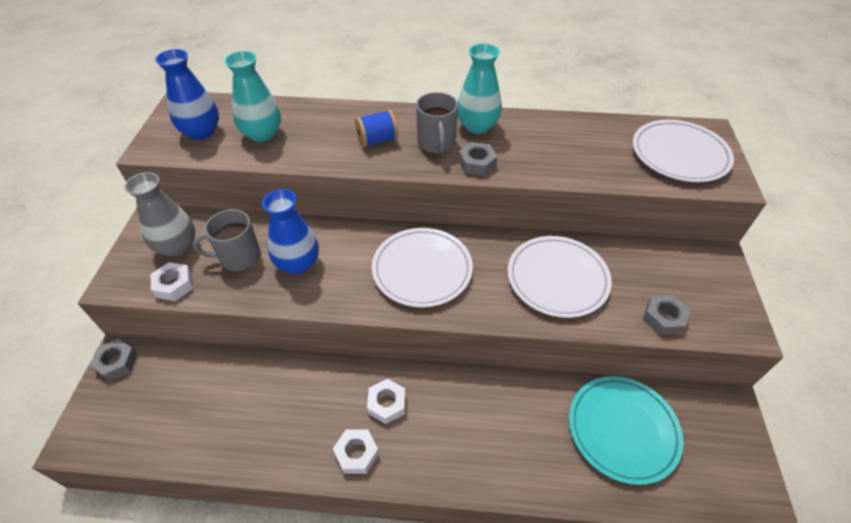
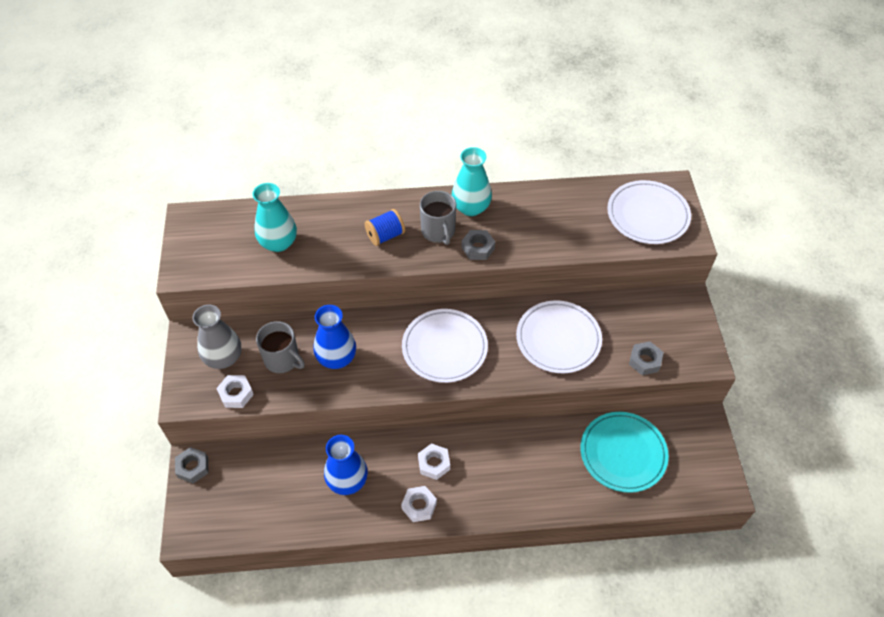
camera: 10 degrees left, 5 degrees up
blue vase [155,49,219,140] -> blue vase moved to [324,435,368,495]
grey mug [193,209,261,271] -> grey mug turned 120 degrees counterclockwise [256,321,305,373]

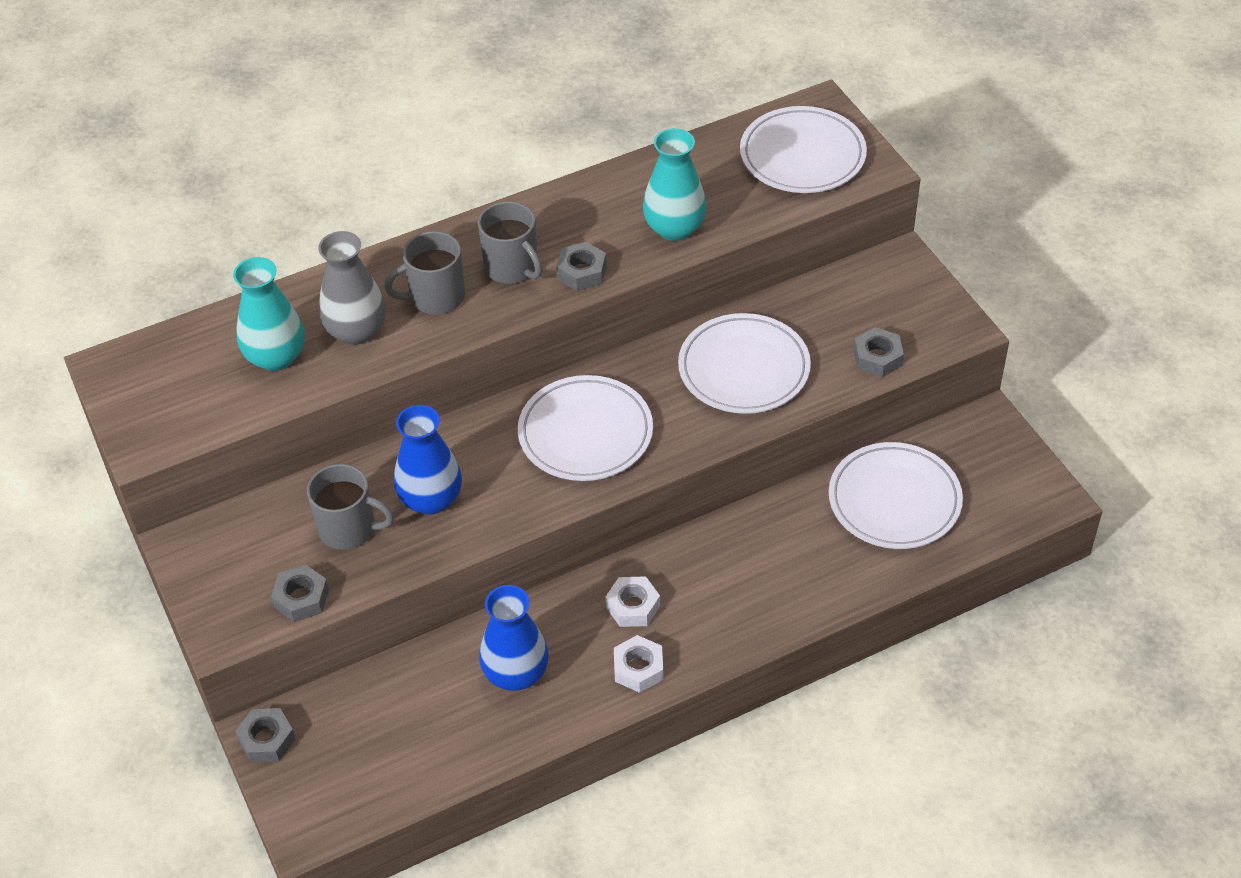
camera: 20 degrees left, 5 degrees down
grey vase [193,304,241,369] -> grey vase moved to [318,231,386,345]
white nut [216,375,254,408] -> grey nut [271,565,329,622]
blue spool [365,209,405,246] -> grey mug [385,231,465,314]
turquoise vase [452,147,492,216] -> turquoise vase moved to [643,128,707,241]
turquoise plate [580,412,669,493] -> white plate [829,442,963,549]

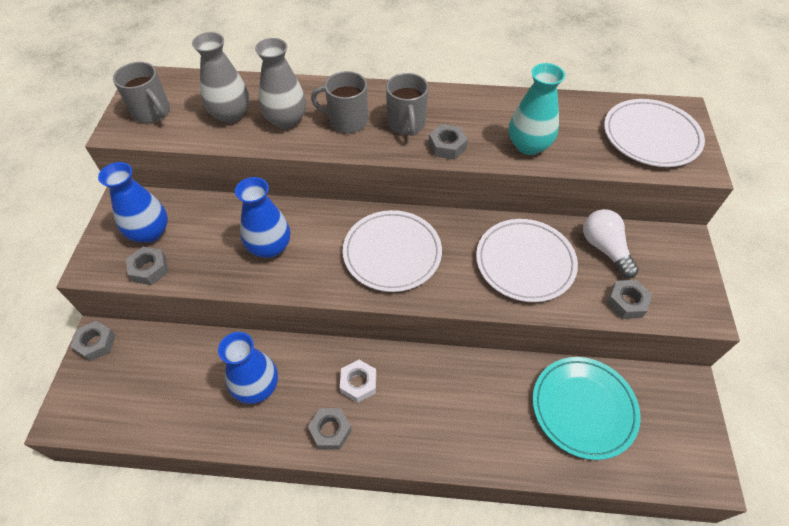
camera: 30 degrees right, 5 degrees up
turquoise vase [233,257,305,371] -> grey vase [192,32,249,123]
grey mug [307,464,394,550] -> grey mug moved to [113,62,170,123]
white nut [614,635,663,693] -> grey nut [308,408,352,449]
white plate [829,442,963,549] -> turquoise plate [533,357,641,460]
none -> blue vase [98,162,168,243]
none -> white light bulb [583,209,639,278]

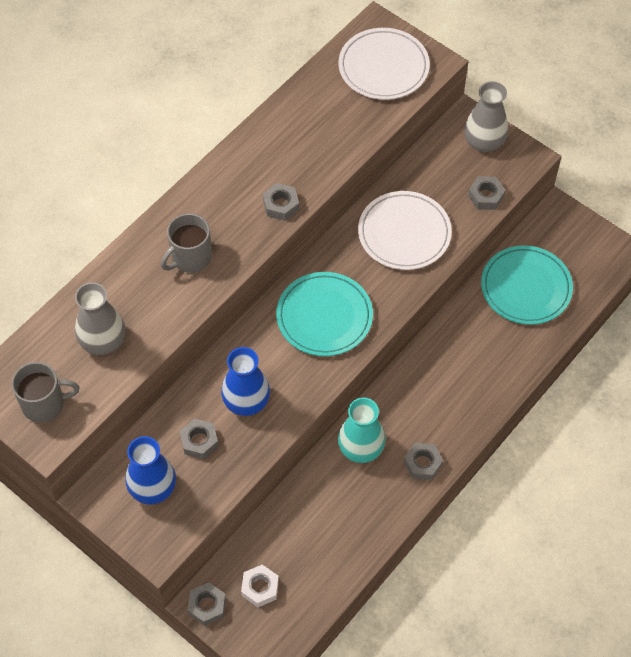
camera: 55 degrees left, 5 degrees up
grey nut [126,247,168,285] -> grey nut moved to [180,418,219,459]
blue vase [218,332,278,404] -> none
grey vase [255,38,306,129] -> grey vase moved to [464,81,508,152]
white nut [340,360,376,403] -> white nut moved to [241,565,279,607]
white plate [343,210,442,292] -> turquoise plate [276,272,373,356]
grey mug [386,73,429,136] -> none
turquoise vase [509,63,565,155] -> turquoise vase moved to [338,397,385,463]
white light bulb [583,209,639,278] -> none

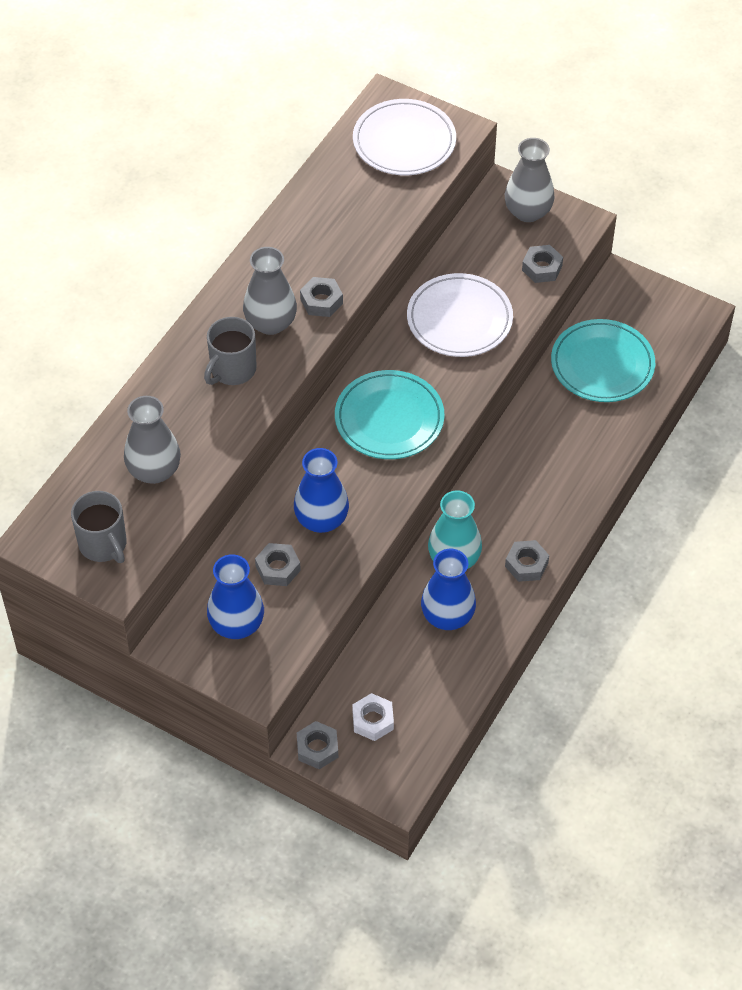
camera: 10 degrees left, 5 degrees down
grey mug [12,362,79,423] -> grey mug turned 75 degrees clockwise [71,491,127,563]
none -> grey vase [243,247,297,335]
none -> blue vase [421,549,476,630]

